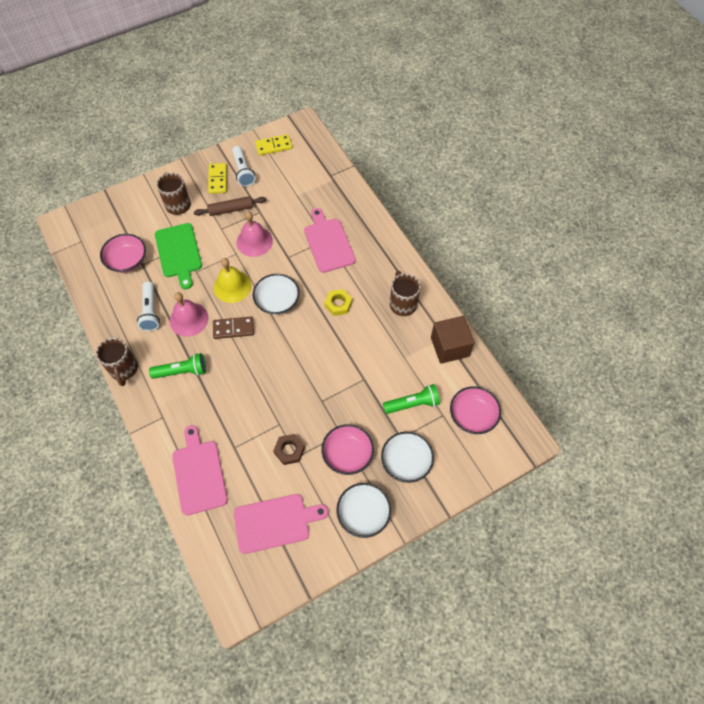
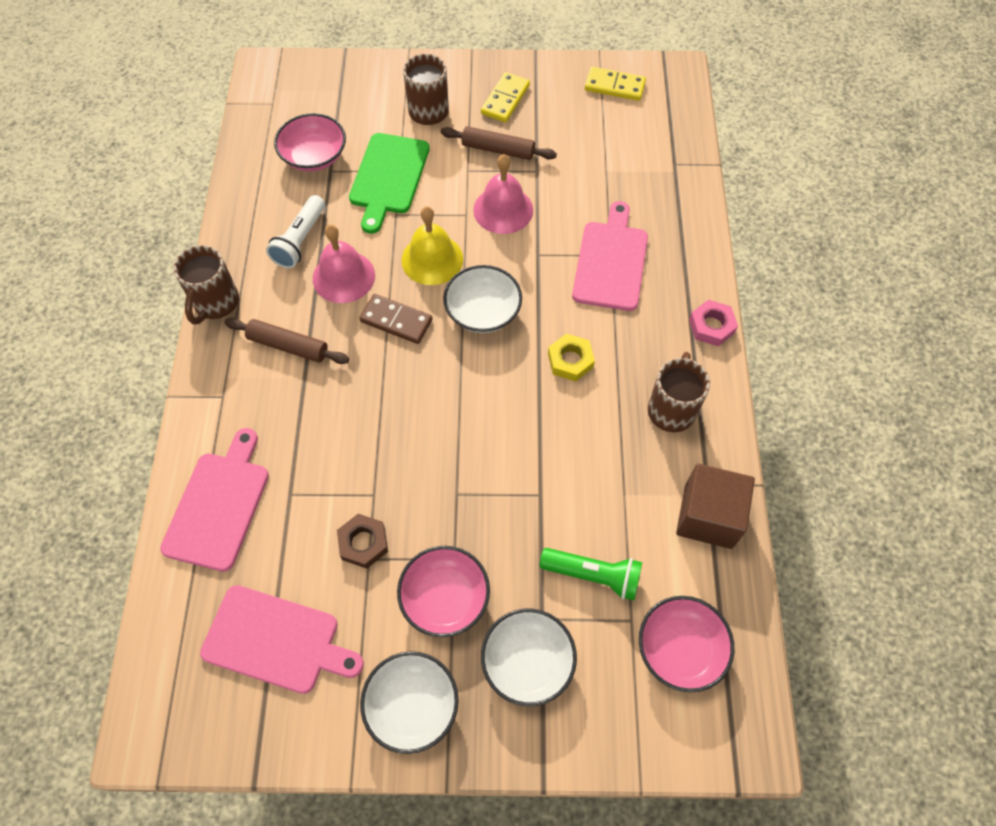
camera: 30 degrees right, 0 degrees up
green flashlight [149,353,206,379] -> brown rolling pin [224,318,349,364]
white flashlight [232,146,256,187] -> none
none -> pink nut [689,300,738,346]

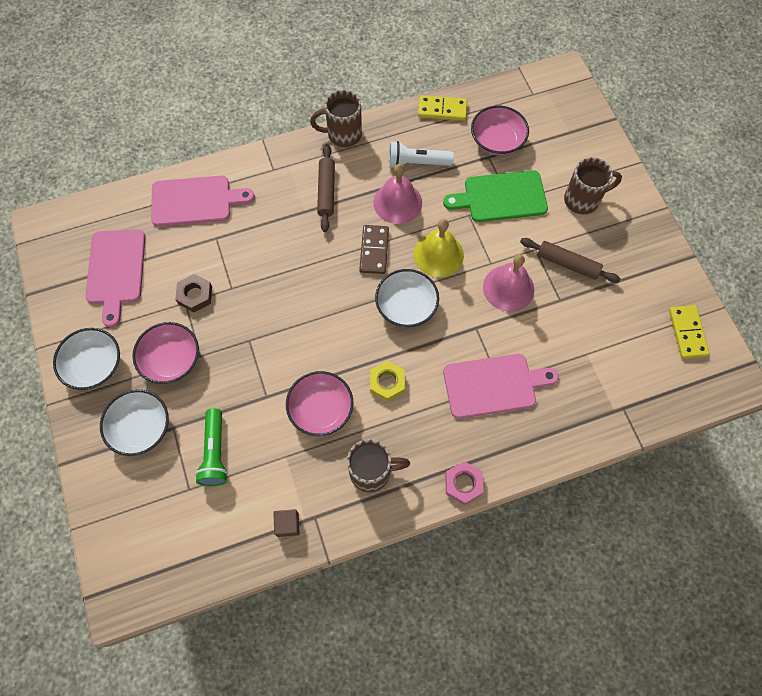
camera: 70 degrees right, 5 degrees up
brown rolling pin [441,126,557,160] -> brown rolling pin turned 60 degrees counterclockwise [520,238,621,283]
yellow domino [481,72,530,122] -> yellow domino moved to [418,95,467,121]
pink bowl [639,596,734,693] -> pink bowl moved to [286,371,353,436]
brown cube [676,463,755,549] -> brown cube [273,509,300,537], size x0.49

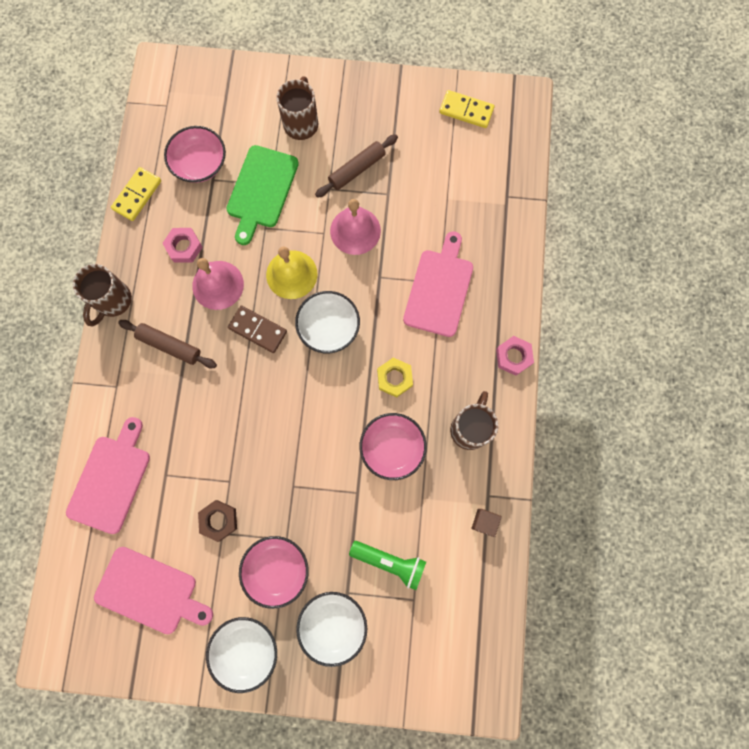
camera: 65 degrees left, 10 degrees up
white flashlight [389,141,454,168] -> pink nut [162,228,203,263]

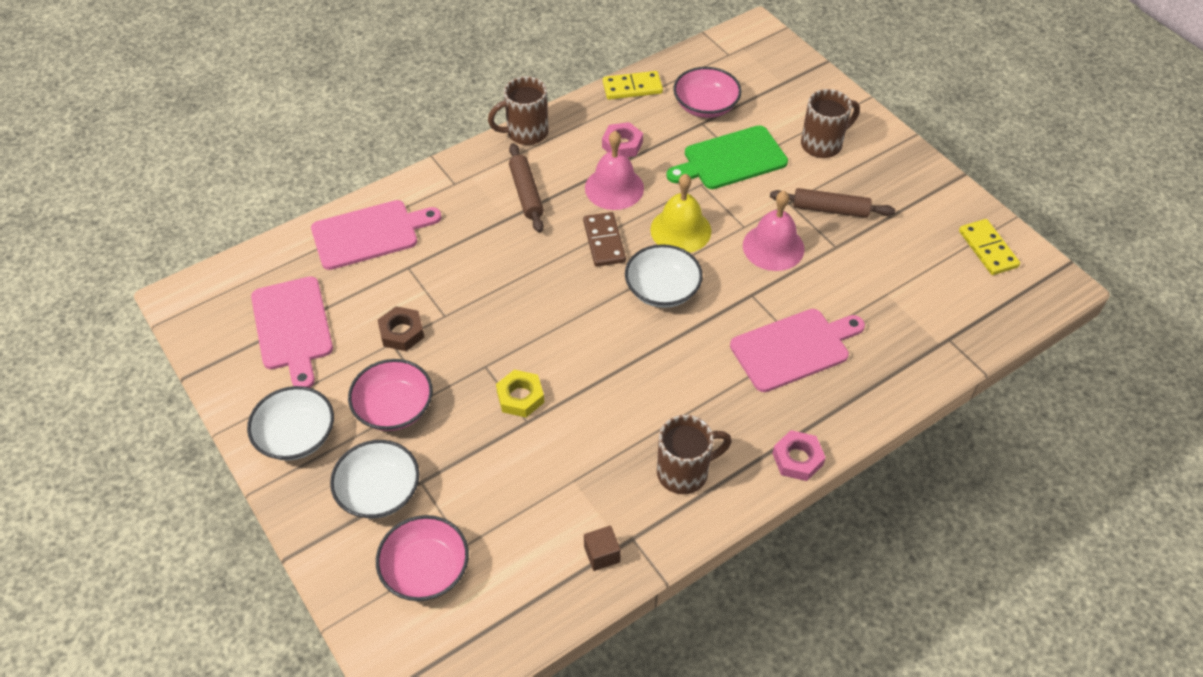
camera: 50 degrees right, 25 degrees down
green flashlight [349,541,426,590] -> none
pink bowl [360,413,427,480] -> pink bowl moved to [376,515,469,601]
yellow nut [377,358,413,397] -> yellow nut moved to [496,370,544,417]

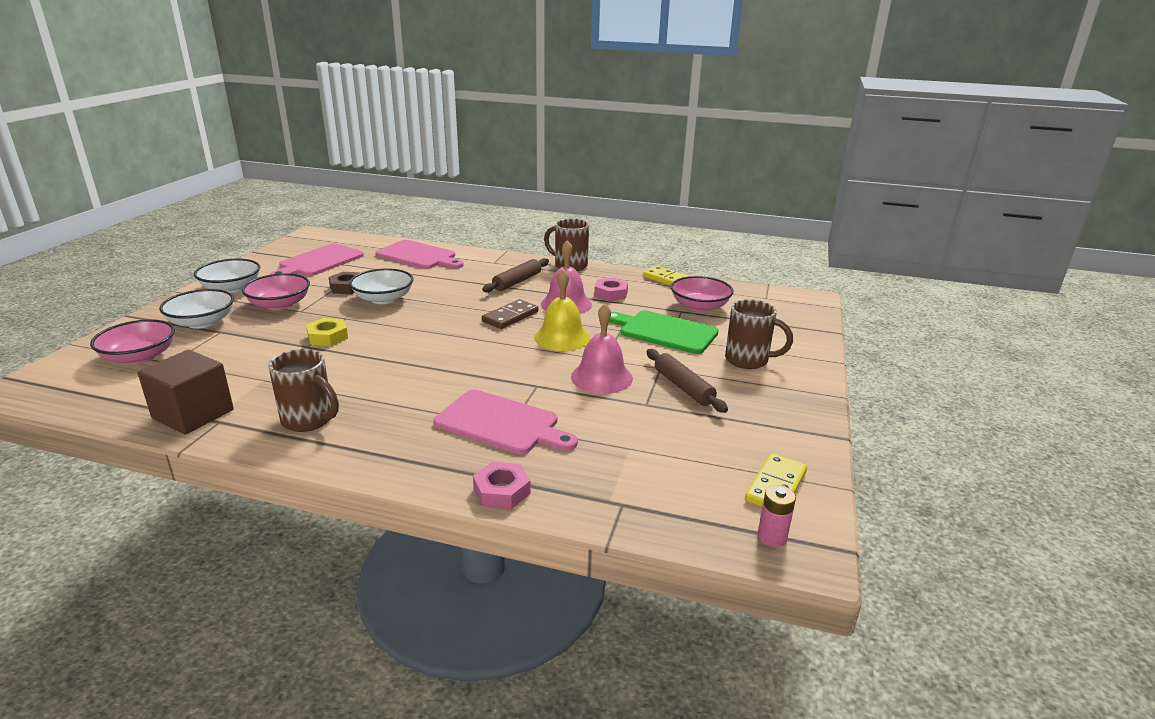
camera: 50 degrees right, 25 degrees down
brown cube [584,526,621,571] -> brown cube [137,350,234,435], size x2.06
white bowl [625,244,703,308] -> white bowl moved to [349,268,413,304]
pink nut [772,430,826,481] -> pink nut moved to [473,462,531,509]
none -> pink battery [757,485,796,547]

